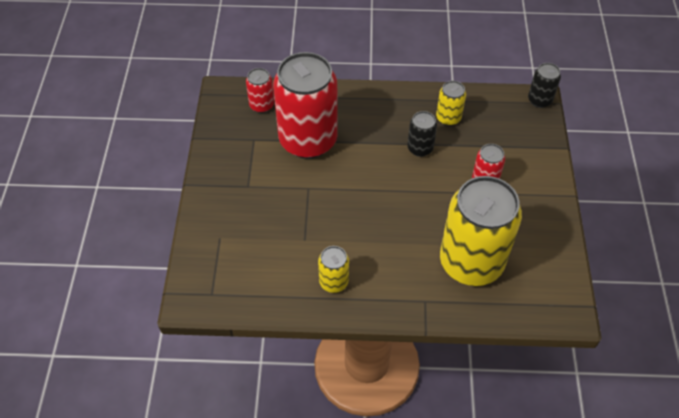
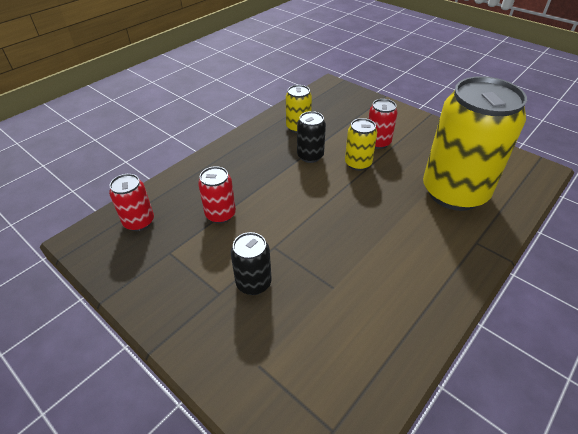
camera: 50 degrees left, 10 degrees down
red can [273,52,338,159] -> red can [198,166,236,224], size x0.45
yellow can [318,246,349,293] -> yellow can moved to [345,118,377,171]
black can [528,63,561,108] -> black can moved to [231,232,272,295]

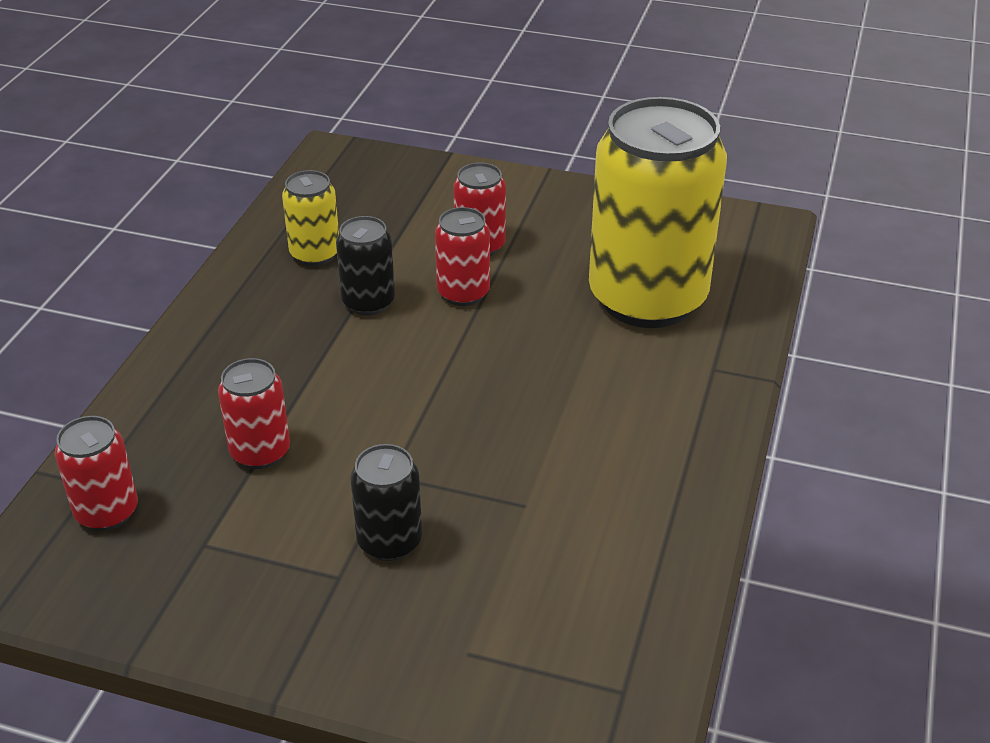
camera: 25 degrees left, 5 degrees down
yellow can [345,118,377,171] -> red can [435,207,490,306]

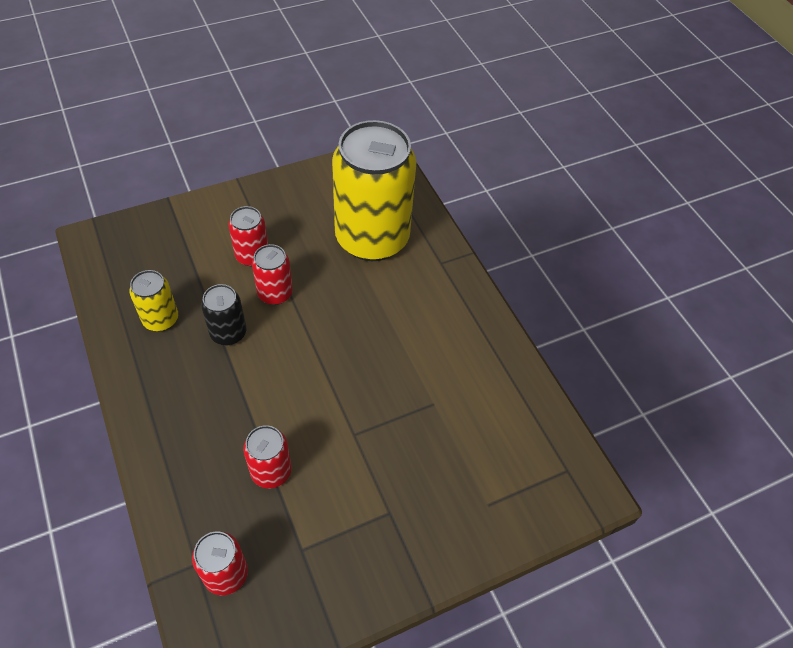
camera: 45 degrees left, 15 degrees up
black can [351,444,422,561] -> none

